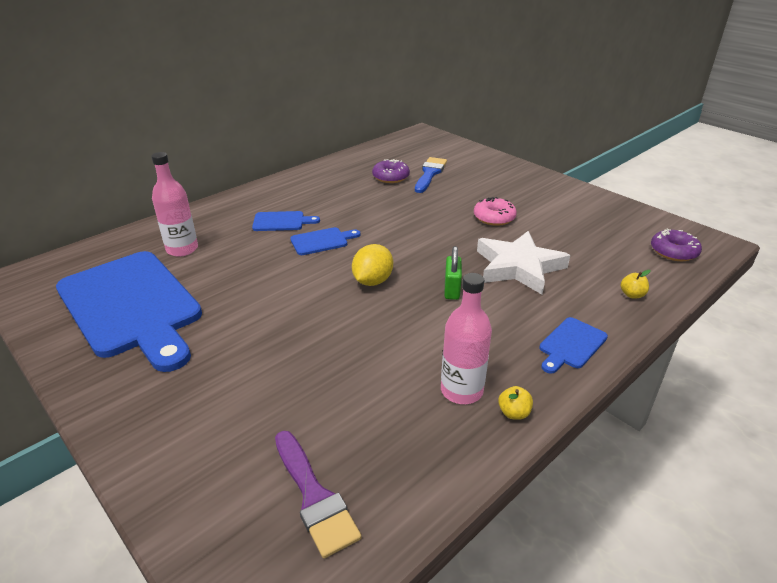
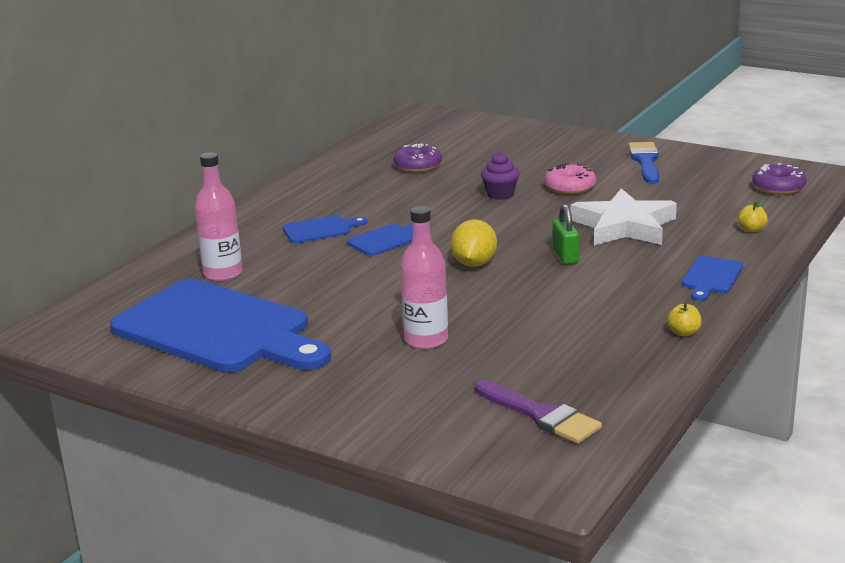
camera: 15 degrees left, 10 degrees down
blue brush [415,157,447,193] -> blue brush moved to [628,142,659,184]
pink bottle [441,273,492,404] -> pink bottle moved to [400,206,448,349]
none -> purple cupcake [481,152,519,200]

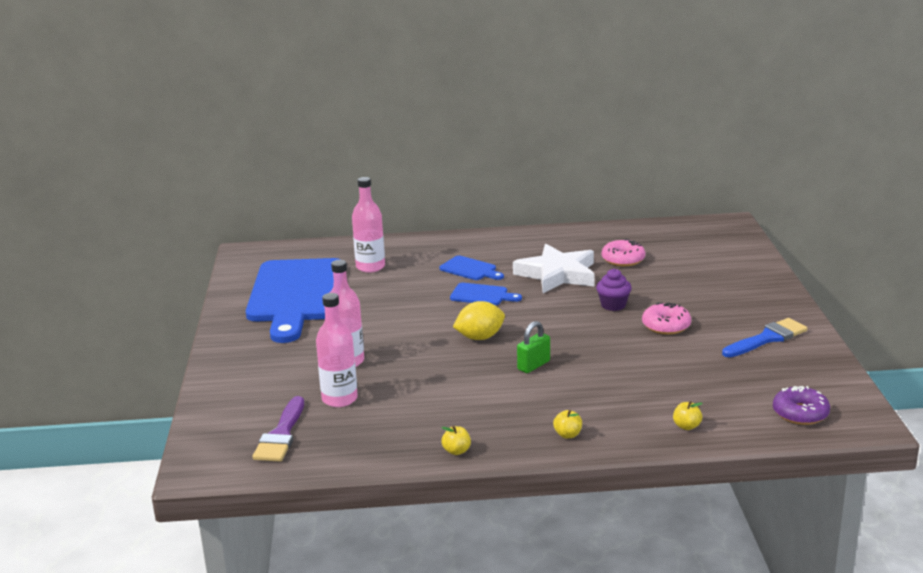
camera: 55 degrees right, 0 degrees up
purple donut [393,143,442,173] -> pink donut [602,239,645,266]
white star [570,188,677,246] -> white star moved to [513,244,595,293]
blue cutting board [682,256,743,301] -> yellow apple [553,410,582,438]
none -> pink bottle [316,293,358,407]

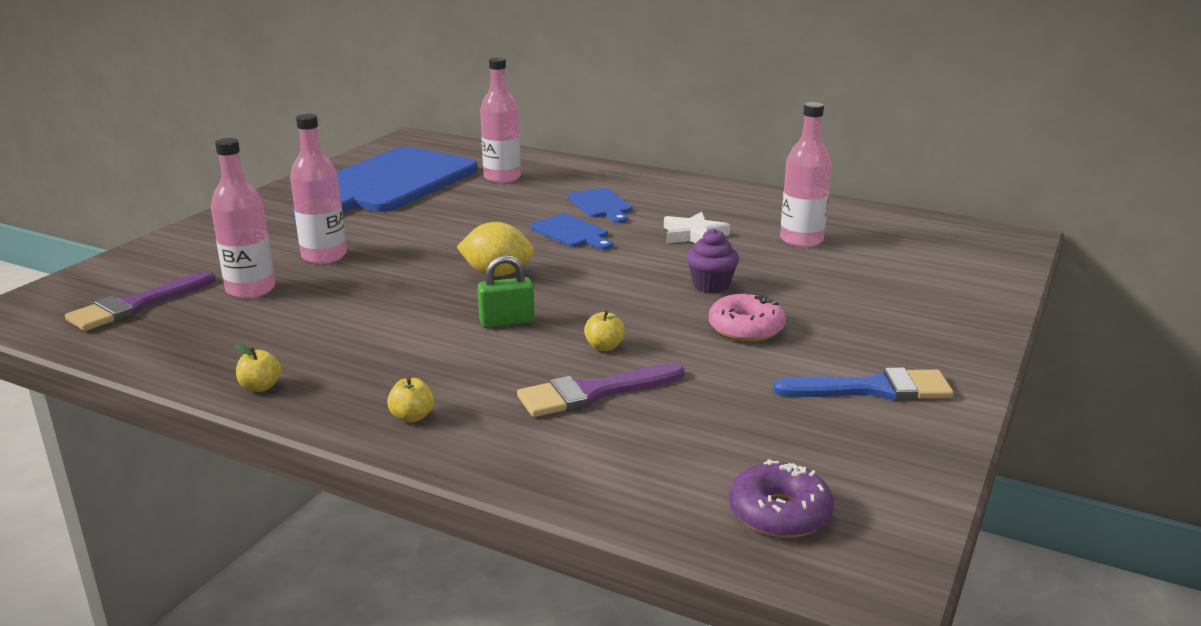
camera: 30 degrees right, 0 degrees up
white star [513,244,595,293] -> white star [664,212,730,243], size x0.57
pink donut [602,239,645,266] -> pink bottle [780,102,831,247]
yellow apple [673,401,703,430] -> yellow apple moved to [584,310,625,351]
none -> purple brush [517,363,685,417]

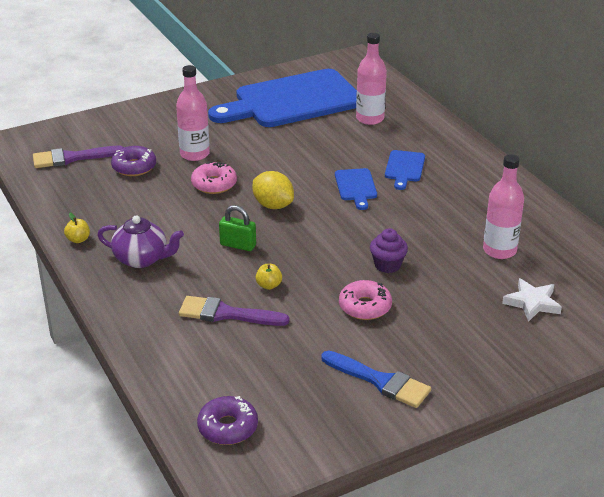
camera: 35 degrees right, 10 degrees up
pink bottle [211,138,275,299] -> purple donut [111,146,156,176]
yellow apple [387,377,434,422] -> none
white star [664,212,730,243] -> white star moved to [502,278,562,322]
none -> purple teapot [98,216,184,268]
none -> pink donut [191,161,237,194]

